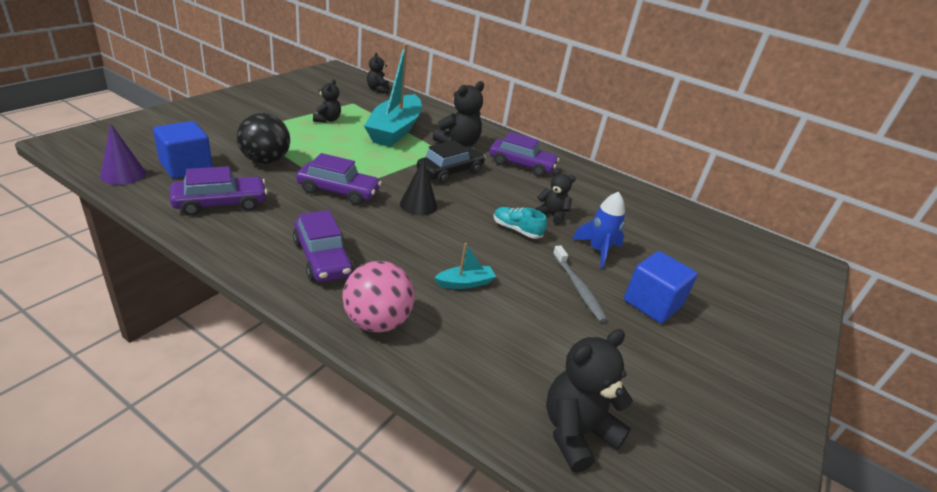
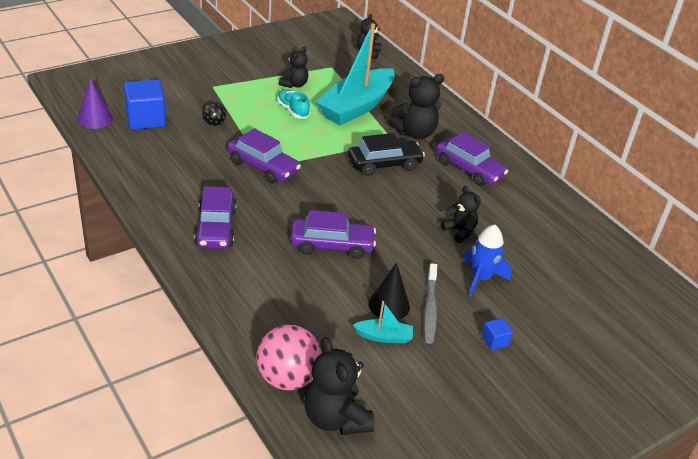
camera: 25 degrees right, 5 degrees up
purple car [170,166,268,216] -> purple car moved to [291,210,376,259]
black ball [237,113,290,164] -> black ball [202,102,226,126], size x0.51
pink ball [342,261,415,333] -> pink ball moved to [256,325,321,390]
black cone [400,158,437,216] -> black cone moved to [368,262,410,320]
turquoise boat [434,243,496,289] -> turquoise boat moved to [353,301,413,343]
turquoise shoe [494,207,547,239] -> turquoise shoe moved to [277,89,310,119]
black teddy bear [546,329,633,473] -> black teddy bear turned 105 degrees counterclockwise [304,337,375,435]
blue cube [624,251,698,323] -> blue cube [482,318,513,350], size x0.47

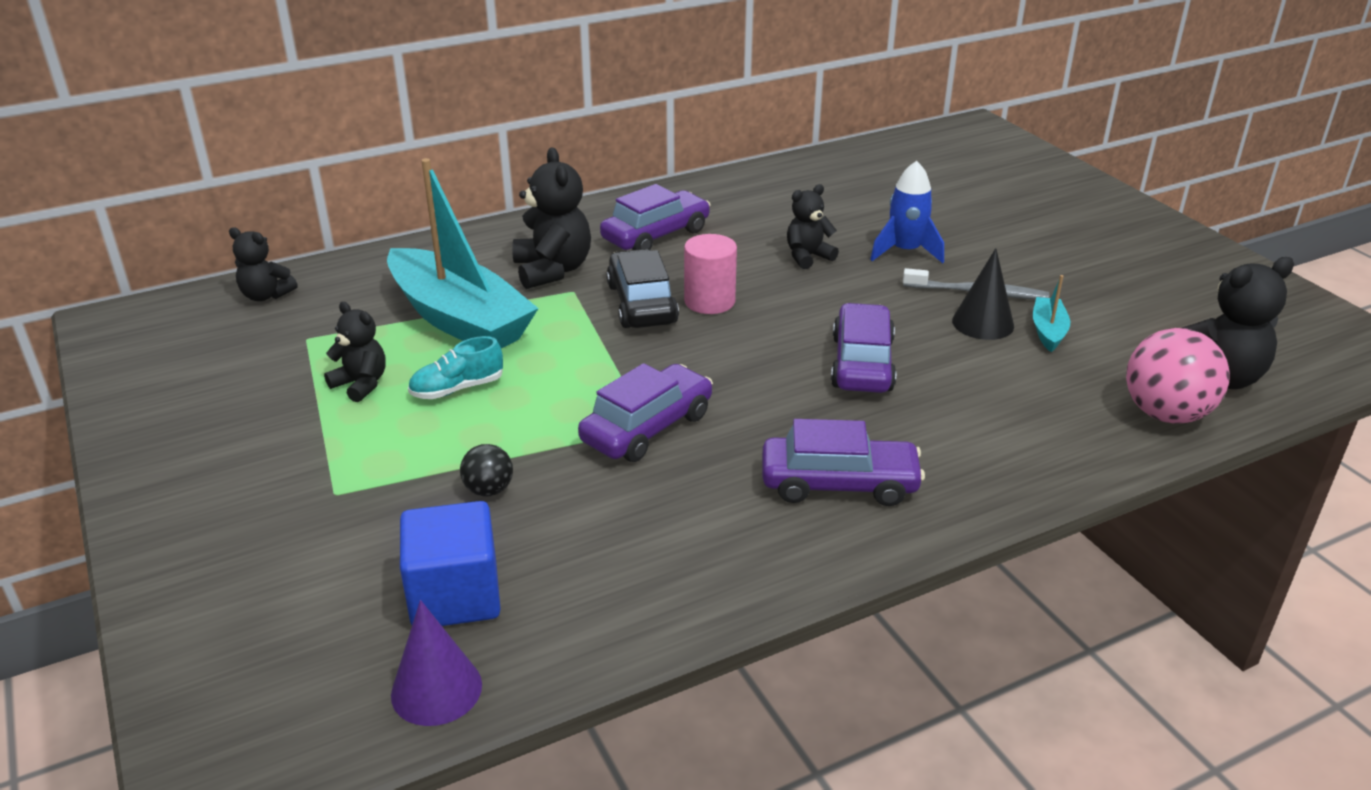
camera: 80 degrees left, 5 degrees down
blue cube [482,318,513,350] -> none
none -> pink cylinder [684,234,737,314]

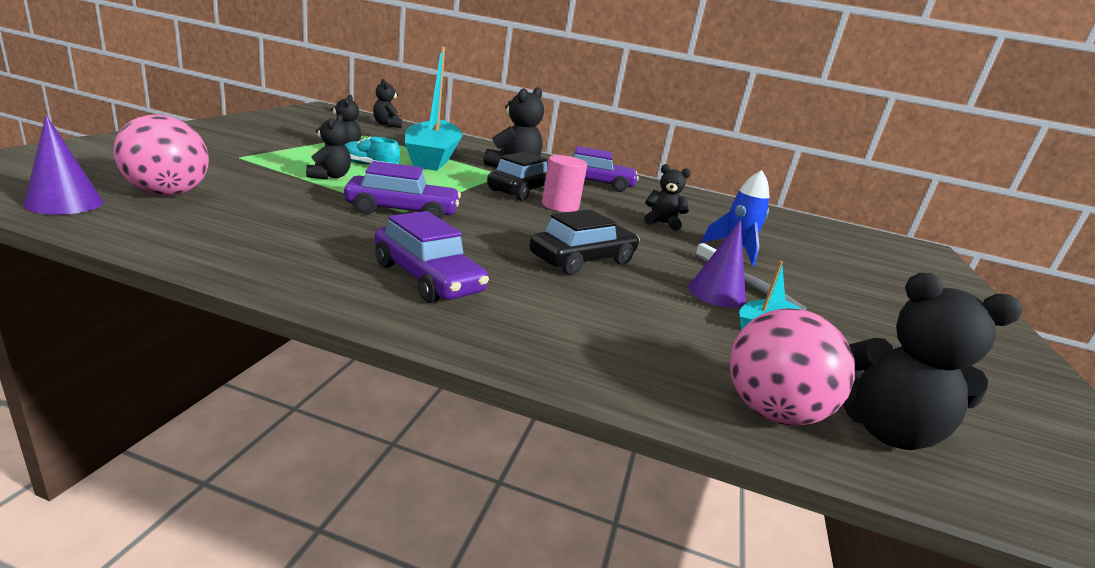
camera: 40 degrees right, 10 degrees down
blue cube [400,501,501,626] -> pink ball [114,115,209,196]
black ball [460,444,513,496] -> none
purple car [831,303,896,393] -> black car [529,210,640,275]
black cone [952,248,1014,340] -> purple cone [689,220,746,308]
none -> black teddy bear [306,114,351,180]

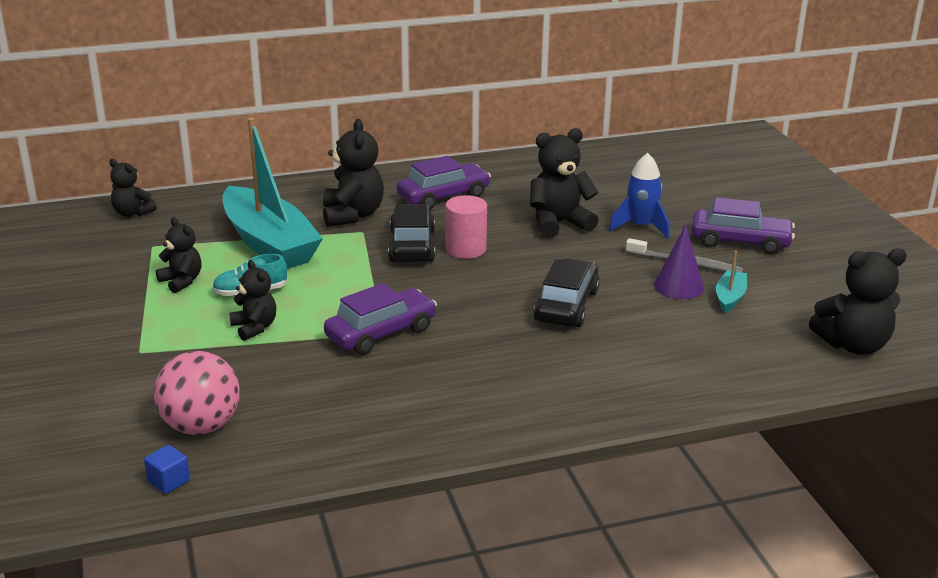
camera: 30 degrees left, 5 degrees up
purple cone [23,115,104,215] -> blue cube [144,445,190,494]
purple car [374,211,489,303] -> purple car moved to [691,197,795,255]
black teddy bear [644,164,691,231] -> black teddy bear [530,128,598,238], size x1.62
pink ball [729,308,855,426] -> none

